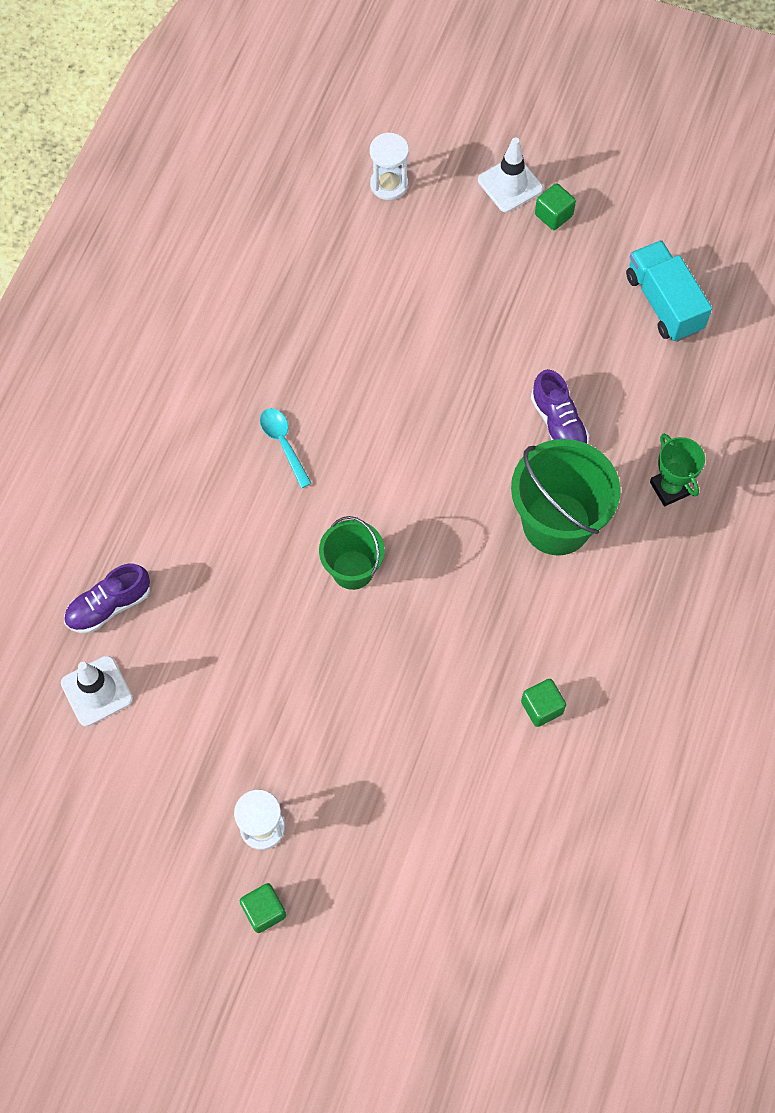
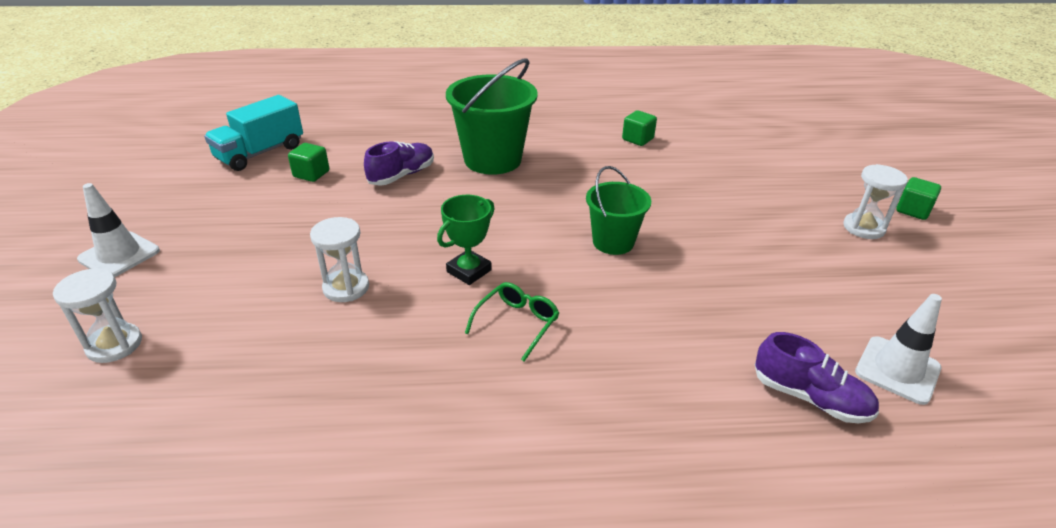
camera: 115 degrees left, 30 degrees down
turquoise spoon [260,408,312,488] -> green glasses [465,282,559,361]
green cube [535,183,576,230] -> green cube moved to [288,143,329,182]
green trophy [650,433,705,506] -> green trophy moved to [437,195,495,285]
none -> white hourglass [310,217,369,302]

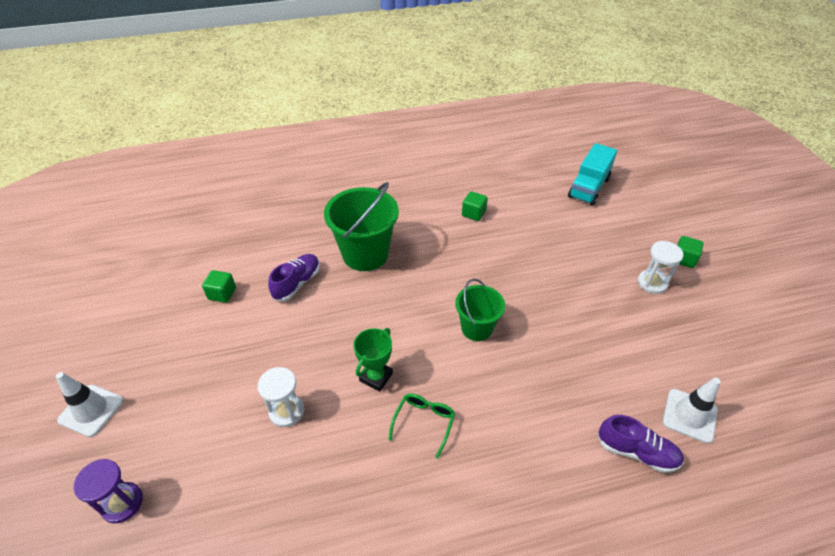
camera: 10 degrees left, 10 degrees up
white hourglass [53,268,142,363] -> purple hourglass [74,459,143,523]
turquoise truck [204,95,303,171] -> turquoise truck moved to [568,143,617,206]

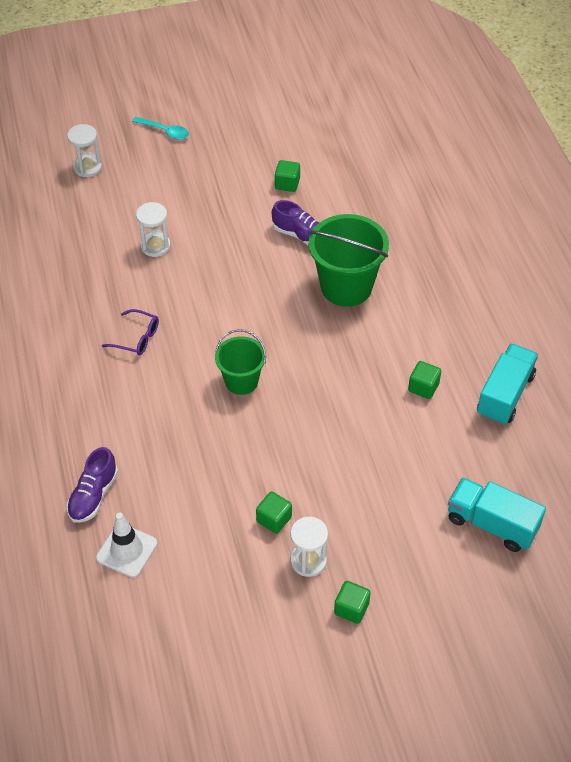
camera: 90 degrees right, 5 degrees up
white traffic cone [56,372,123,437] -> turquoise spoon [132,117,189,140]
purple hourglass [74,459,143,523] -> white hourglass [67,124,102,177]
green trophy [354,328,393,391] -> none
green glasses [389,393,455,459] -> purple glasses [102,309,159,355]
none -> green cube [256,491,292,534]
none -> turquoise truck [477,344,538,425]

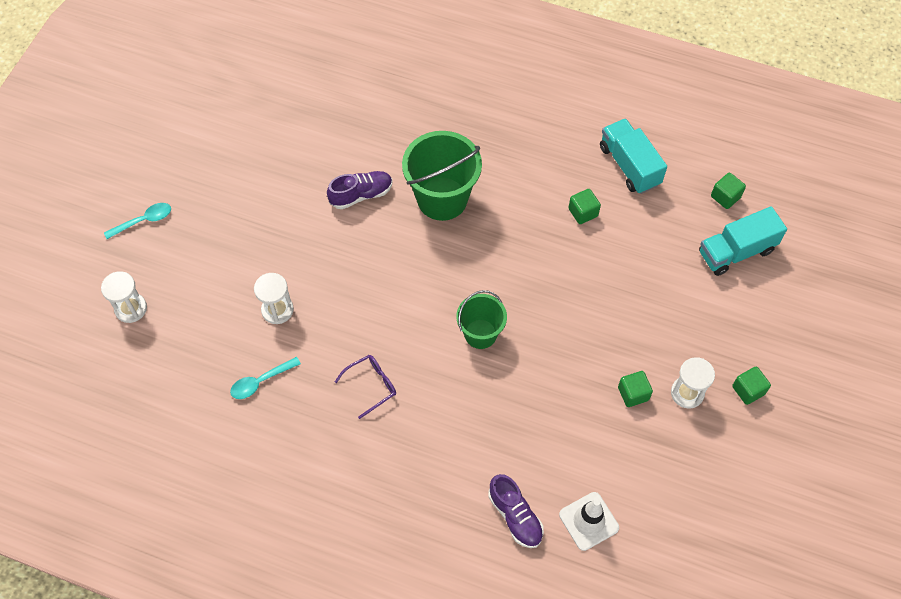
camera: 55 degrees left, 10 degrees up
green cube [275,160,300,192] -> green cube moved to [711,173,746,209]
none -> turquoise spoon [230,357,301,399]

